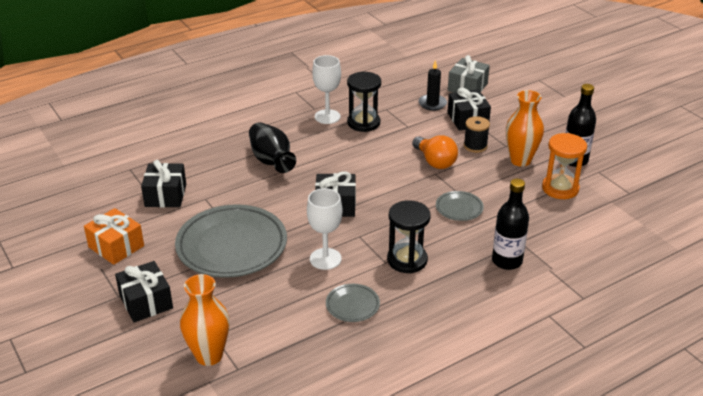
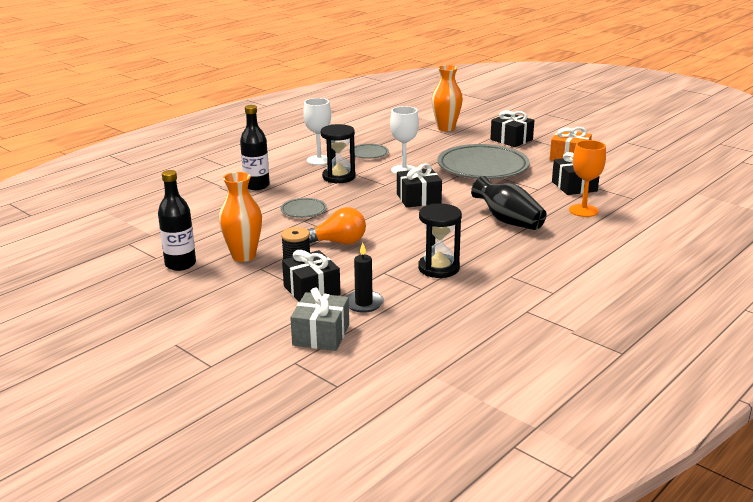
camera: 165 degrees right, 10 degrees down
white goblet [312,55,341,124] -> white goblet moved to [303,98,331,165]
orange light bulb [412,135,458,169] -> orange light bulb turned 135 degrees clockwise [307,207,366,244]
orange hourglass [542,133,587,199] -> none
none -> orange goblet [569,140,606,217]

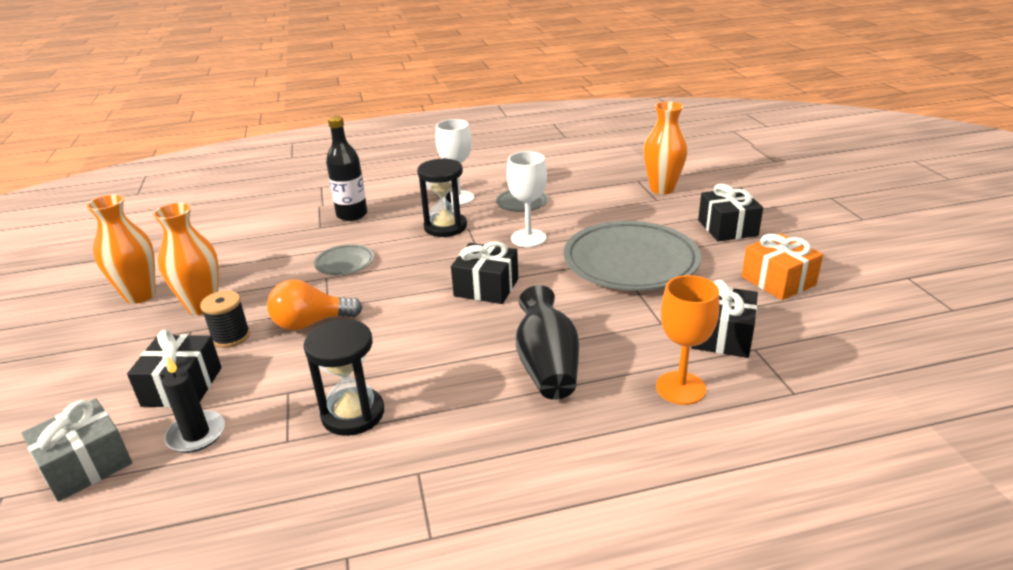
camera: 35 degrees right, 5 degrees up
black bottle [158,170,196,271] -> orange vase [86,194,155,304]
orange light bulb [307,207,366,244] -> orange light bulb turned 135 degrees clockwise [267,280,363,330]

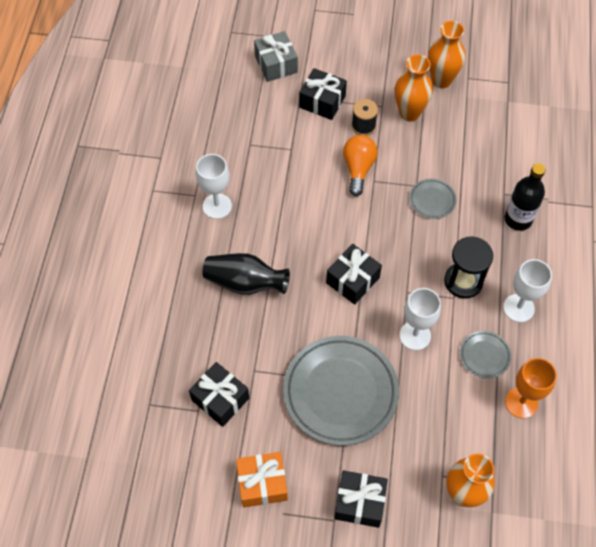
camera: 110 degrees right, 30 degrees up
black candle [162,356,225,453] -> none
black hourglass [303,319,384,436] -> none
orange goblet [656,275,719,405] -> orange goblet moved to [505,358,557,418]
none -> white goblet [196,154,232,219]

